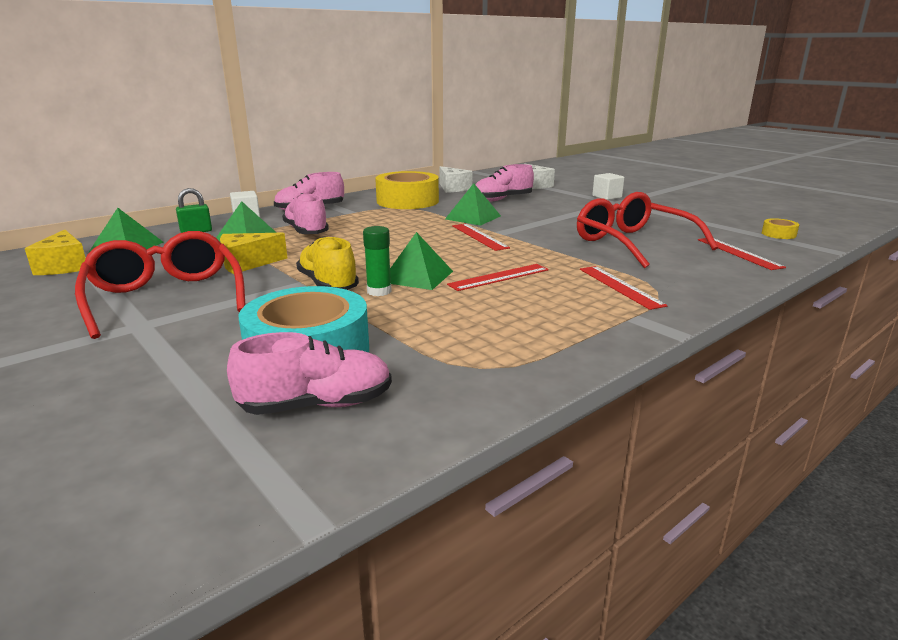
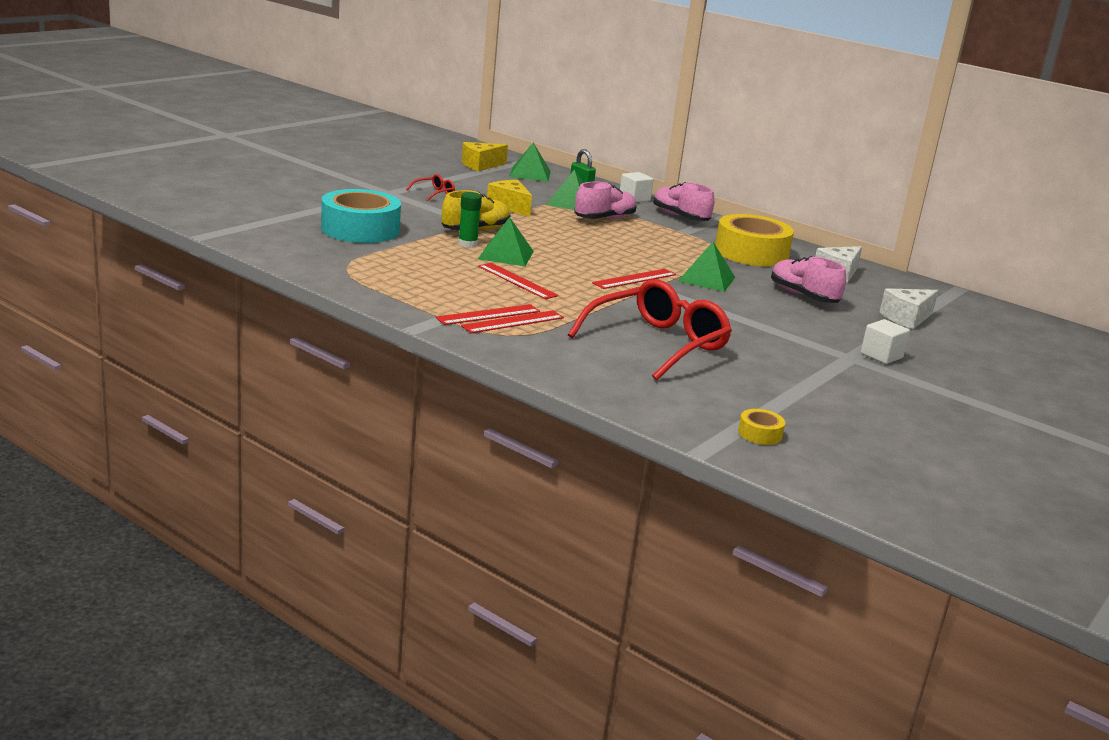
camera: 75 degrees right, 0 degrees up
red glasses [75,231,245,339] -> red glasses [406,174,455,201], size x0.41
pink shoe [227,332,392,415] -> none
red ruler [698,238,786,270] -> red ruler moved to [436,304,540,325]

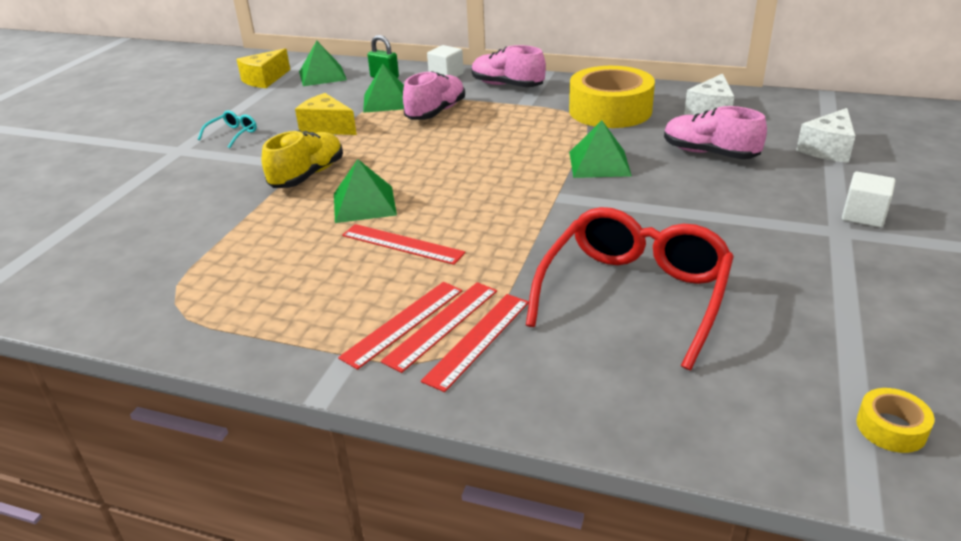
camera: 15 degrees left, 10 degrees up
turquoise tape [321,189,401,243] -> none
red glasses [406,174,455,201] -> turquoise glasses [198,110,257,148]
green glue stick [458,192,482,248] -> none
red ruler [592,269,676,289] -> red ruler moved to [421,294,529,392]

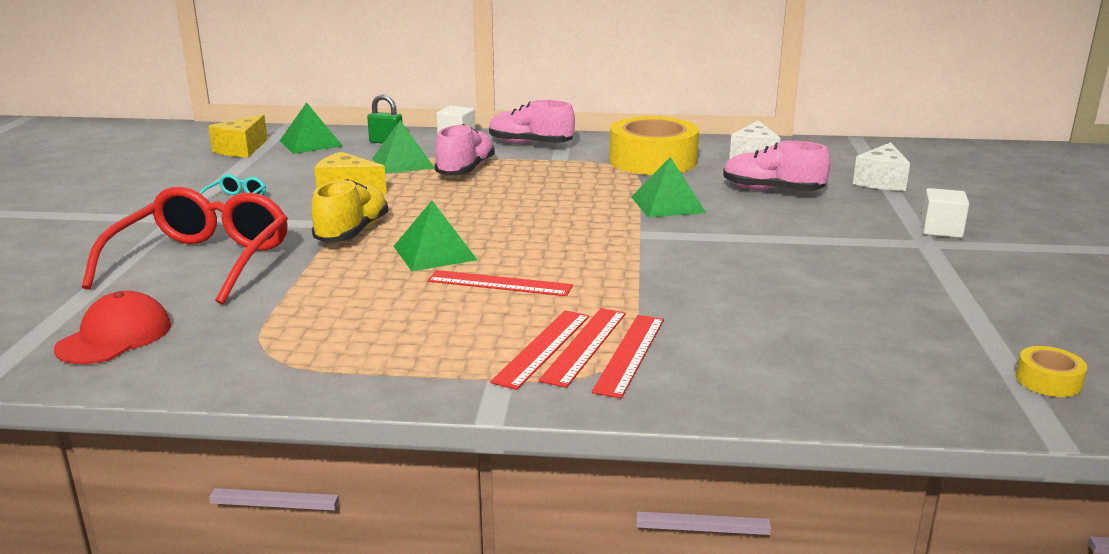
camera: 15 degrees left, 10 degrees down
red glasses [526,207,734,370] -> red glasses moved to [82,187,288,304]
none -> red cap [54,291,171,364]

